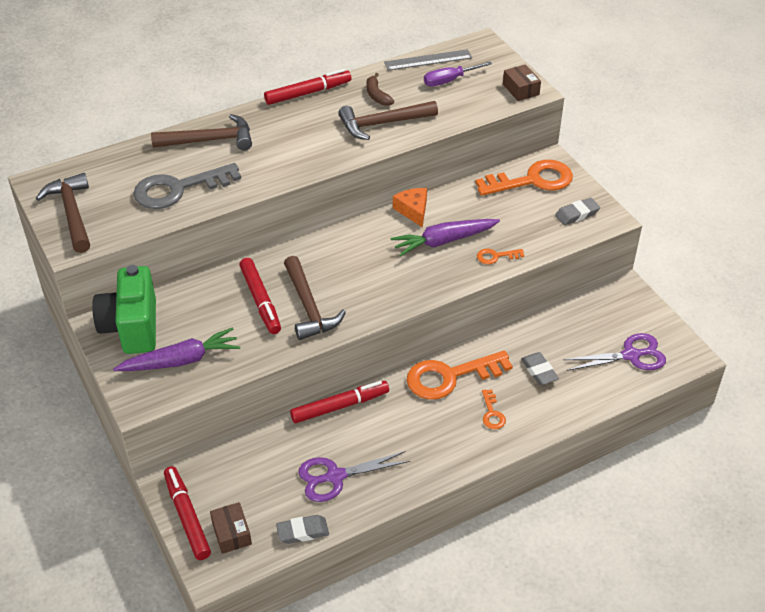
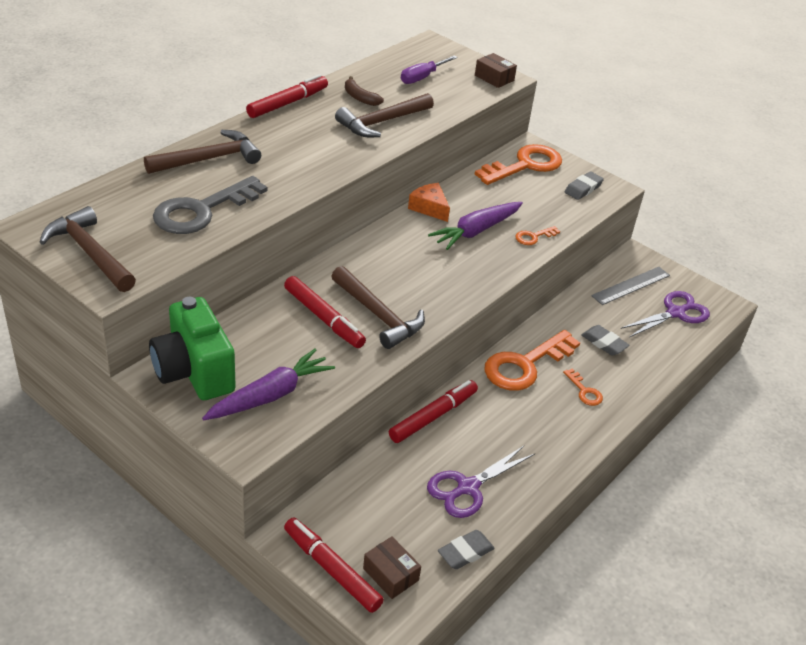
camera: 25 degrees left, 5 degrees down
grey ruler [384,49,472,71] -> grey ruler moved to [591,267,670,305]

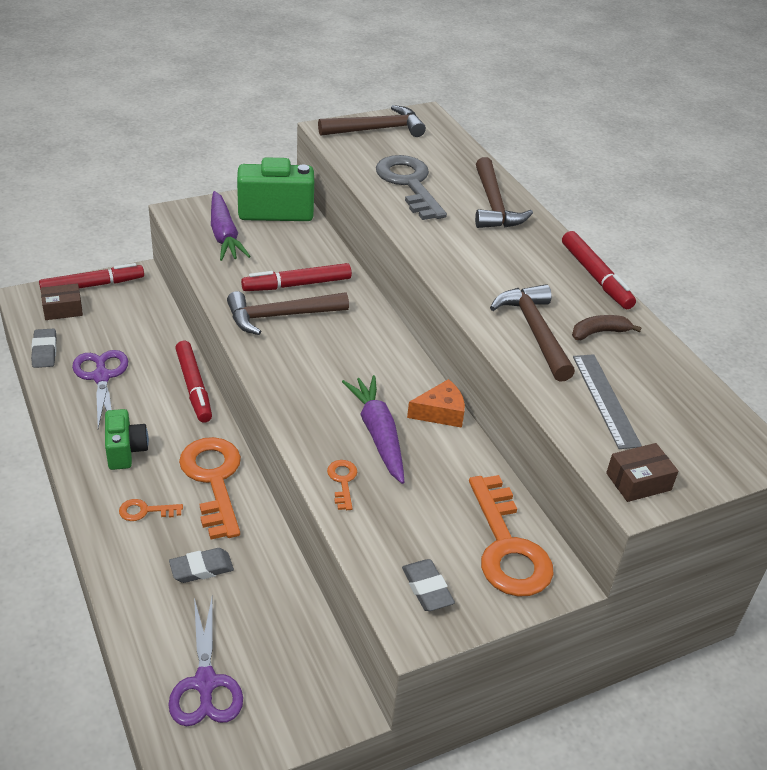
camera: 115 degrees right, 0 degrees up
purple screwdriver [401,56,458,84] -> none
grey ruler [591,267,670,305] -> grey ruler moved to [573,354,642,449]
none -> green camera [105,409,149,470]

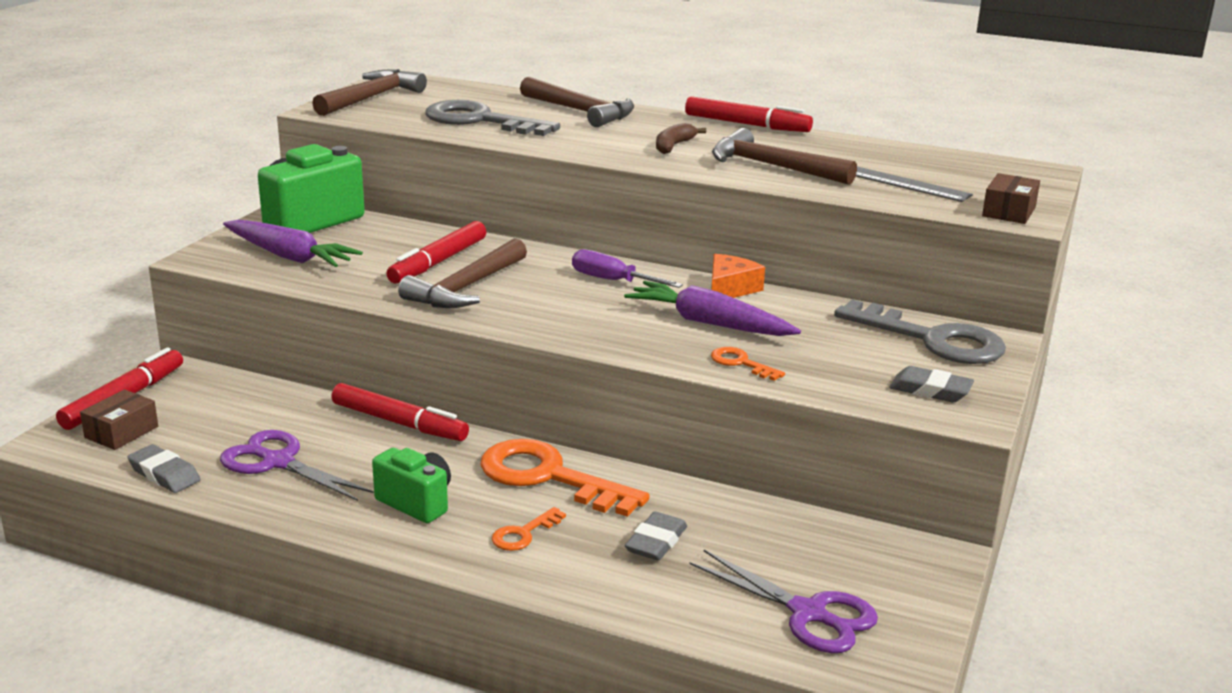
camera: 40 degrees left, 15 degrees down
orange key [469,475,554,597] -> grey key [834,300,1006,364]
brown banana [572,315,642,340] -> brown banana moved to [656,123,706,154]
none -> purple screwdriver [572,249,683,288]

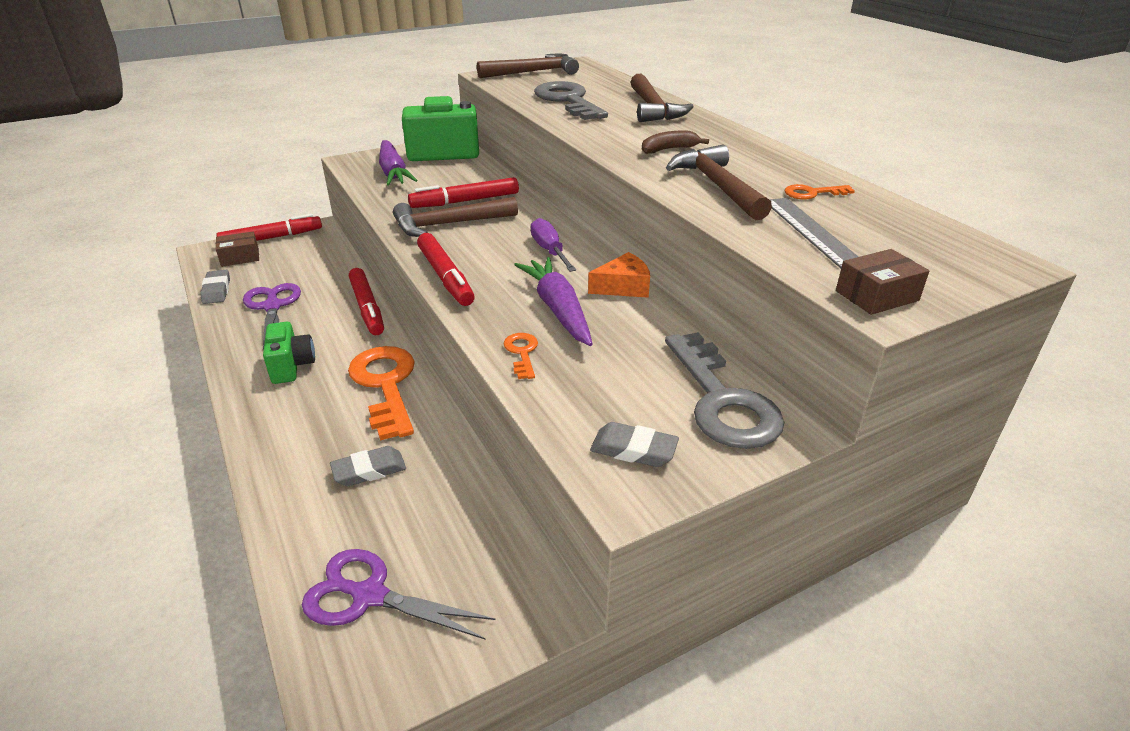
camera: 40 degrees right, 10 degrees up
orange key [492,507,566,551] -> orange key moved to [785,184,855,200]
red marker [685,96,813,132] -> red marker moved to [417,233,475,306]
purple scissors [689,550,878,653] -> purple scissors turned 120 degrees clockwise [302,549,495,640]
grey eraser [889,366,974,402] -> grey eraser turned 45 degrees counterclockwise [590,422,679,467]

